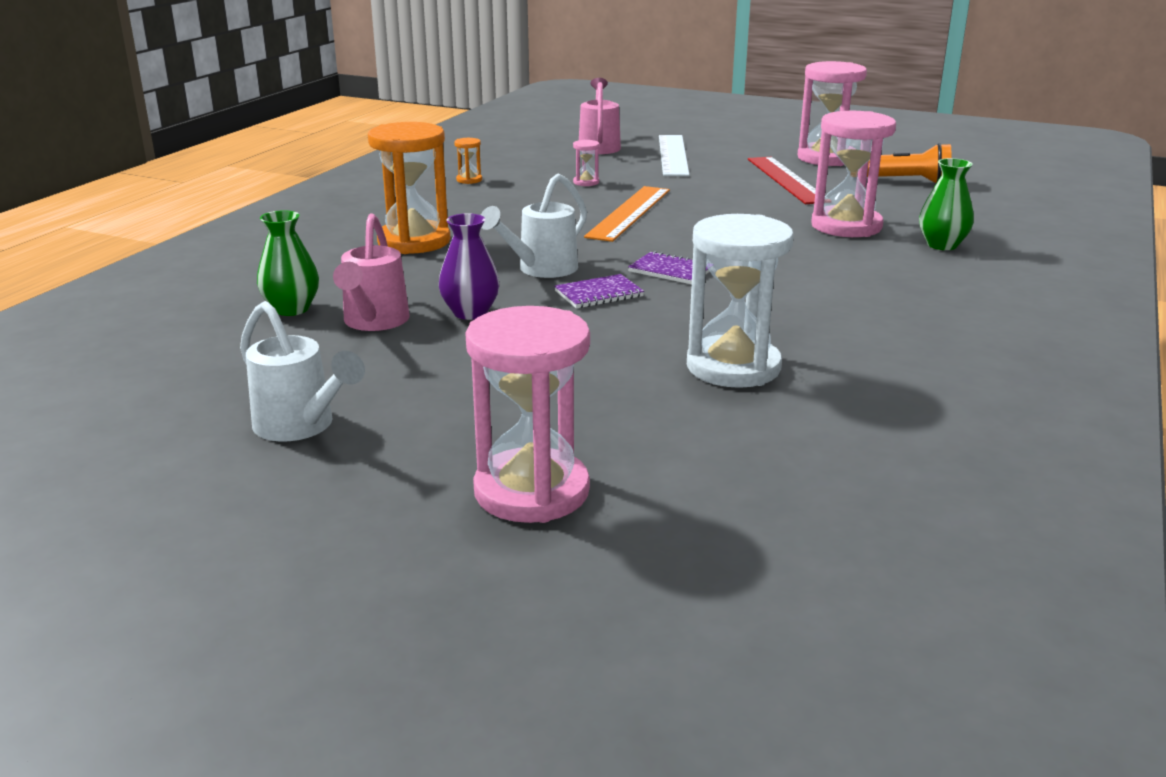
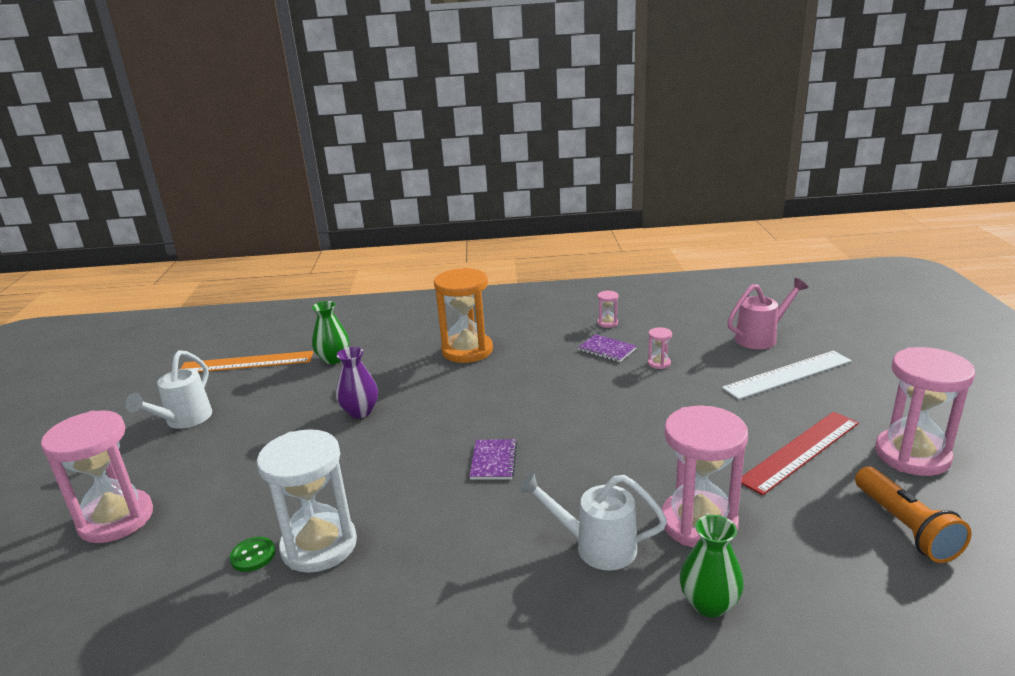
camera: 65 degrees right, 0 degrees up
pink watering can [333,213,410,331] -> none
orange hourglass [454,138,482,184] -> pink hourglass [597,290,618,328]
white watering can [481,174,587,278] -> white watering can moved to [518,472,667,570]
purple notebook [554,274,644,308] -> purple notebook moved to [578,334,637,362]
orange ruler [584,186,670,242] -> orange ruler moved to [180,351,313,372]
none -> green button [230,537,275,572]

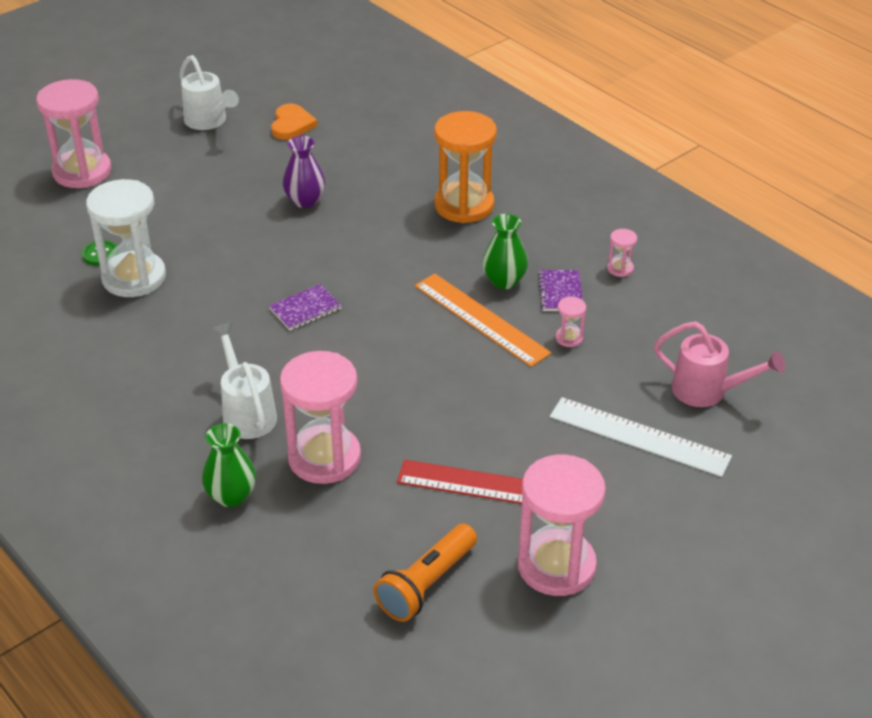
camera: 50 degrees right, 15 degrees up
white watering can [125,350,212,429] -> white watering can turned 105 degrees counterclockwise [180,55,239,130]
orange ruler [180,351,313,372] -> orange ruler moved to [415,273,551,367]
green vase [312,301,349,364] -> green vase moved to [482,214,528,289]
none -> orange heart [271,103,317,140]

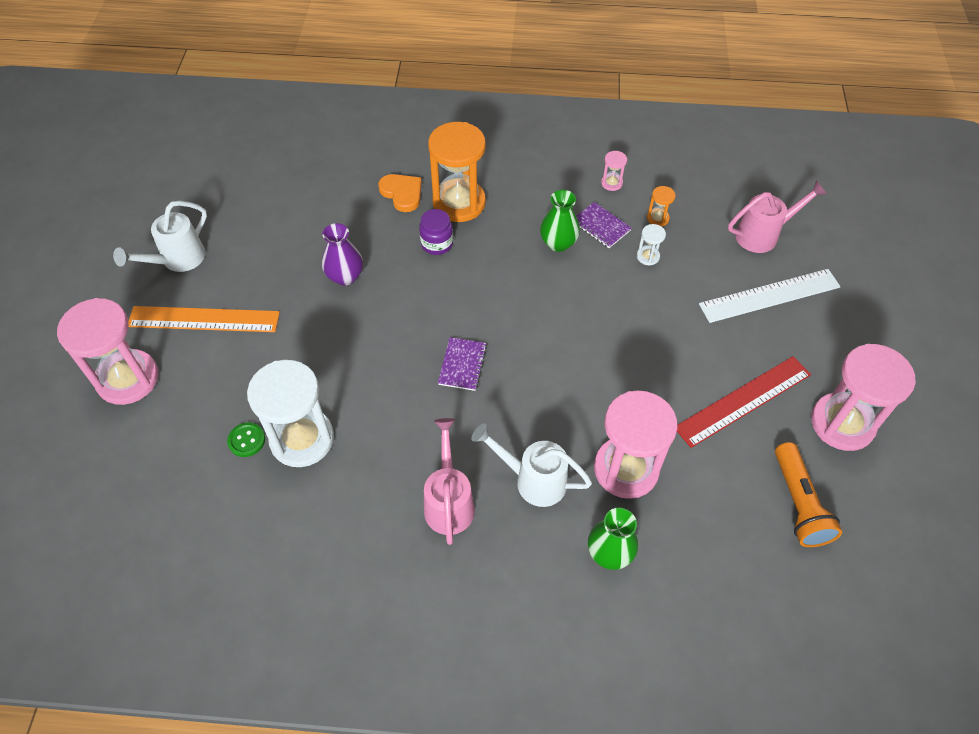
camera: 45 degrees left, 15 degrees up
white watering can [180,55,239,130] -> white watering can turned 120 degrees clockwise [113,201,207,272]
orange heart [271,103,317,140] -> orange heart moved to [378,174,422,212]
orange ruler [415,273,551,367] -> orange ruler moved to [129,306,280,332]
pink hourglass [556,297,586,347] -> white hourglass [637,224,666,266]
none -> purple jar [419,209,453,255]
none -> pink watering can [424,418,475,545]
none -> orange hourglass [647,186,676,226]

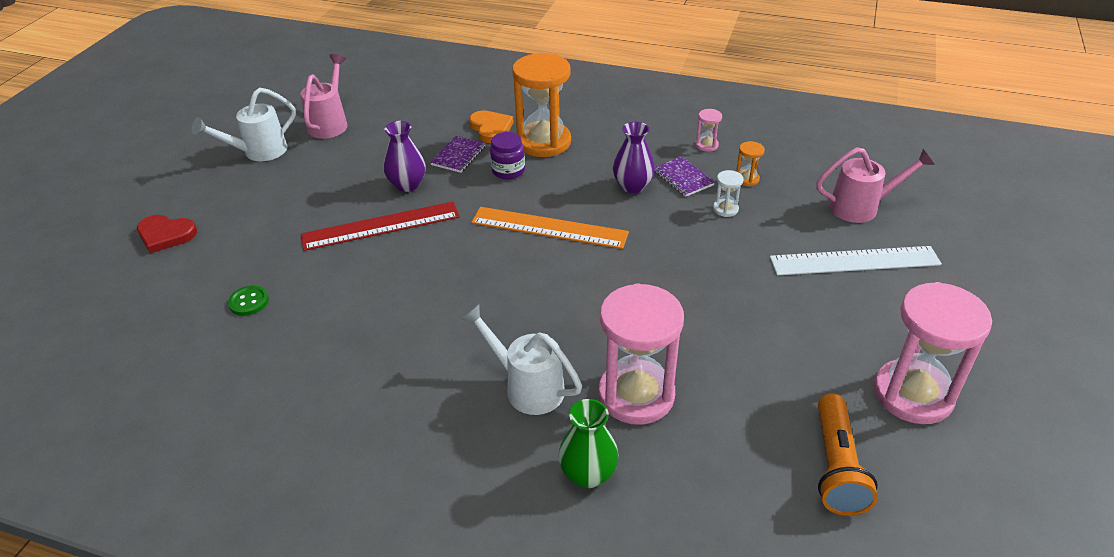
camera: 15 degrees right, 15 degrees down
pink hourglass [57,298,158,405] -> red heart [137,215,197,254]
orange ruler [129,306,280,332] -> orange ruler moved to [471,207,629,249]
white hourglass [247,360,334,467] -> none
pink watering can [424,418,475,545] -> pink watering can moved to [301,54,348,139]
purple notebook [438,337,487,391] -> purple notebook moved to [430,136,486,173]
green vase [540,190,580,252] -> purple vase [613,122,655,193]
red ruler [677,356,811,448] -> red ruler moved to [301,201,460,251]

